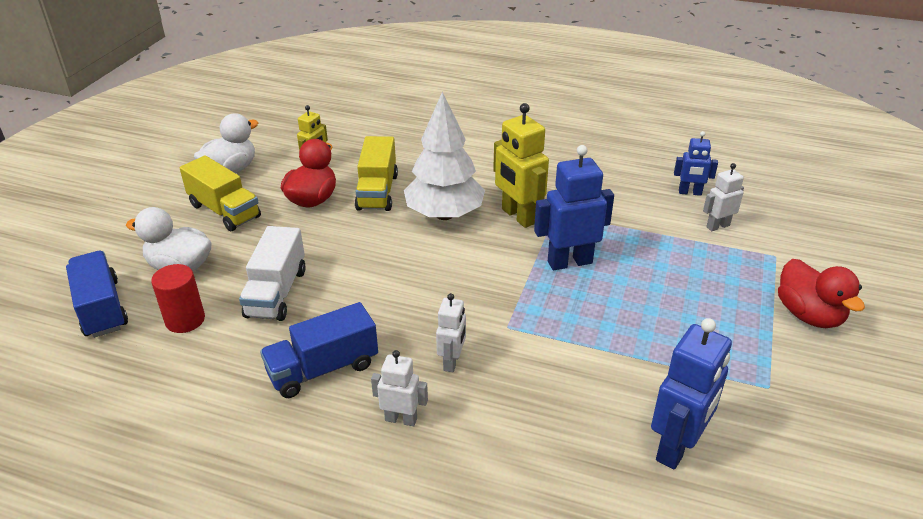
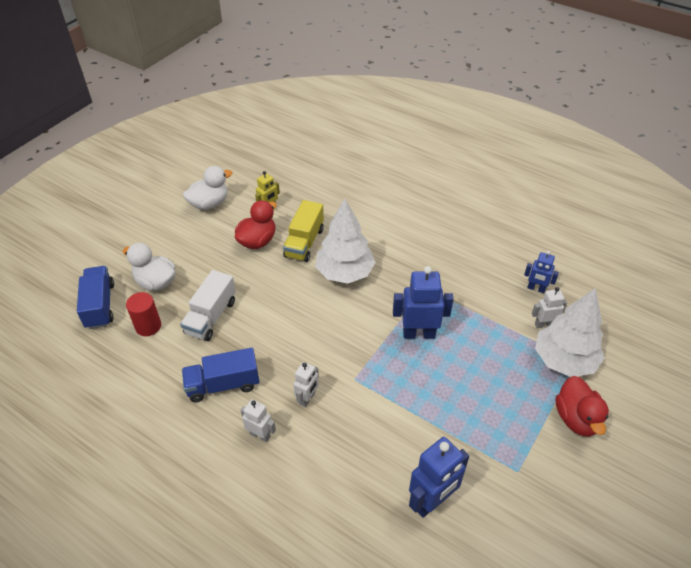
camera: 15 degrees right, 10 degrees up
yellow truck [180,155,261,231] -> none
yellow robot [493,103,549,228] -> none
none -> white tree [535,288,605,377]

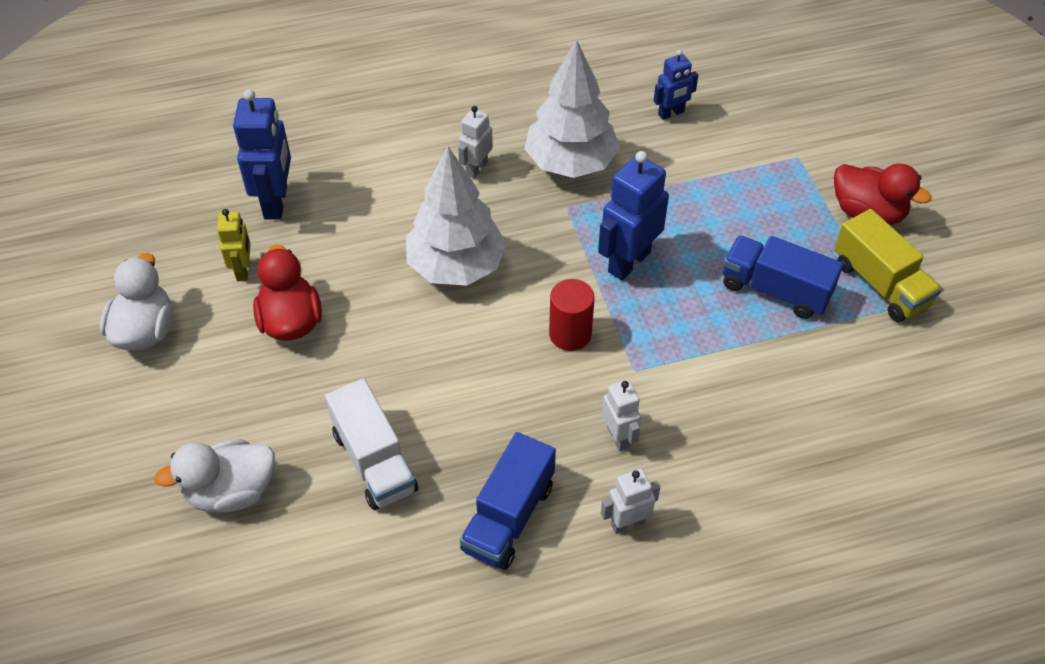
camera: 50 degrees left, 5 degrees up
blue truck [77,266,114,329] -> blue truck moved to [723,235,843,319]
red cylinder [126,292,161,336] -> red cylinder moved to [549,279,595,351]
yellow truck [283,200,324,262] -> yellow truck moved to [834,209,942,322]
blue robot [409,437,469,518] -> blue robot moved to [233,89,291,220]
white robot [532,287,567,328] -> white robot moved to [458,106,493,178]
white tree [535,288,605,377] -> white tree moved to [524,40,620,178]

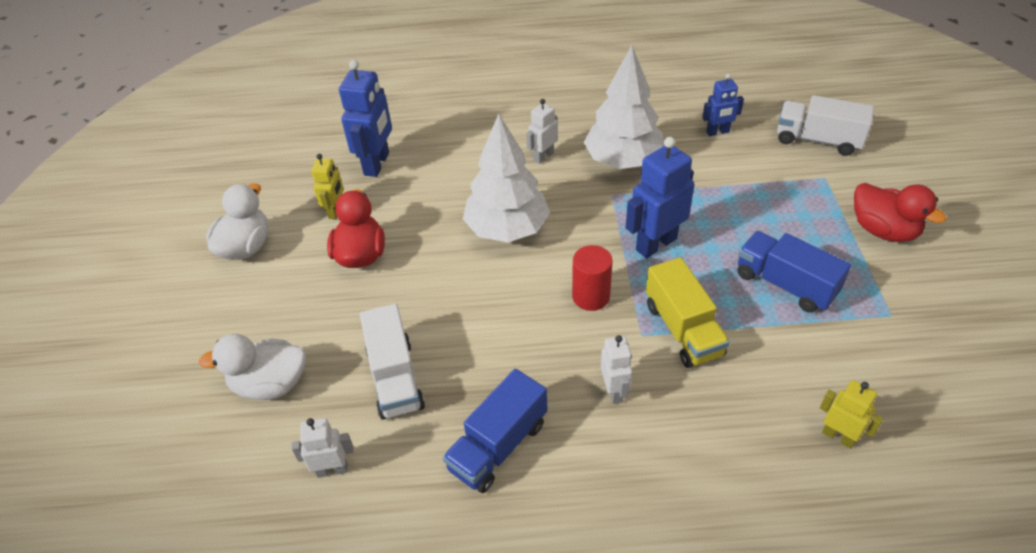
camera: 15 degrees right, 5 degrees down
white robot [601,469,660,534] -> white robot moved to [291,418,354,478]
yellow truck [834,209,942,322] -> yellow truck moved to [646,257,730,368]
none -> white truck [777,95,874,156]
none -> yellow robot [820,380,883,449]

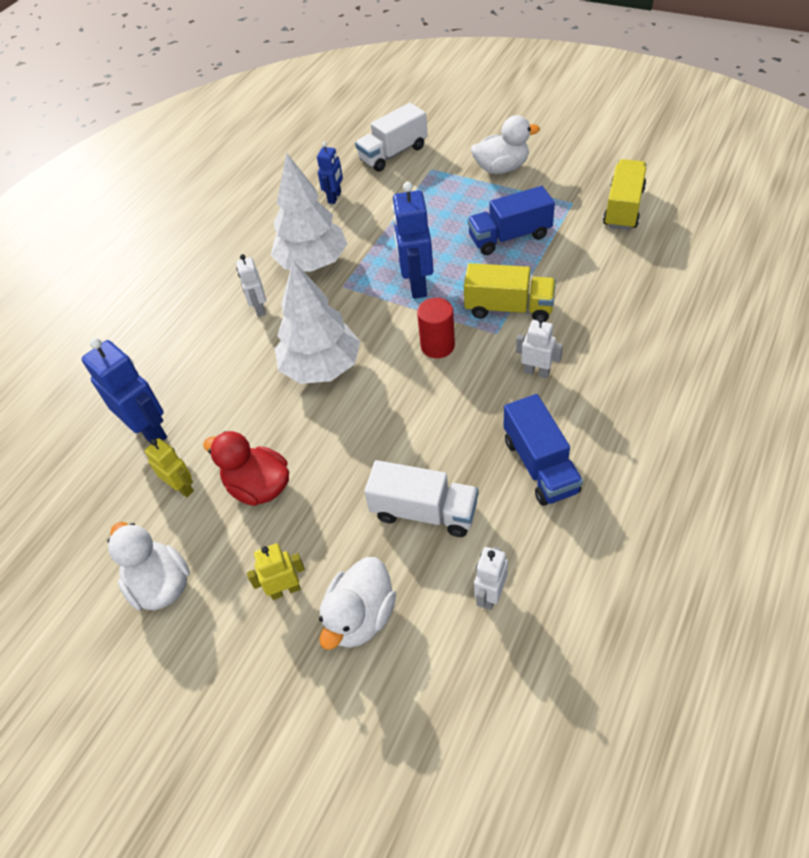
camera: 55 degrees left, 5 degrees up
yellow robot [820,380,883,449] -> yellow robot moved to [247,543,305,600]
red duck [854,183,947,242] -> white duck [471,115,540,174]
none -> yellow truck [603,159,646,230]

